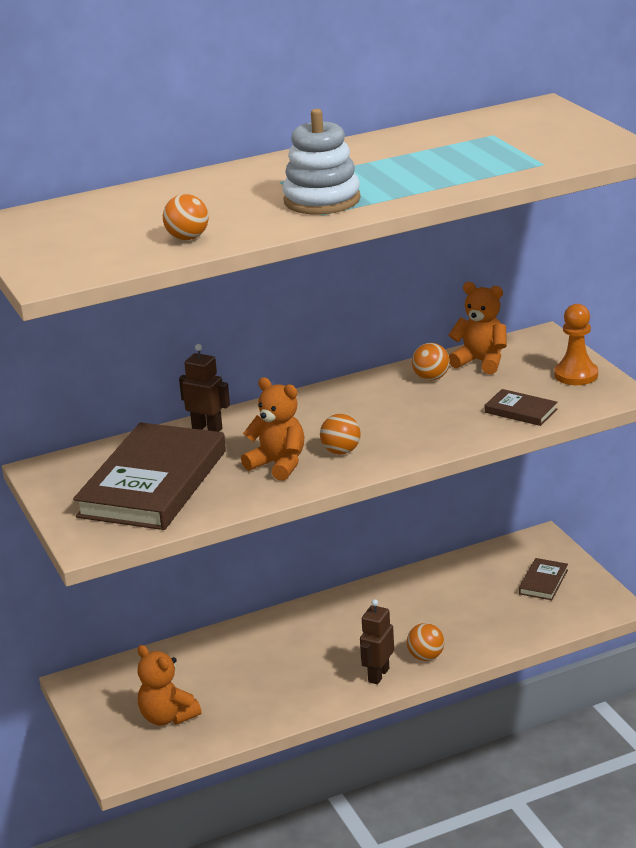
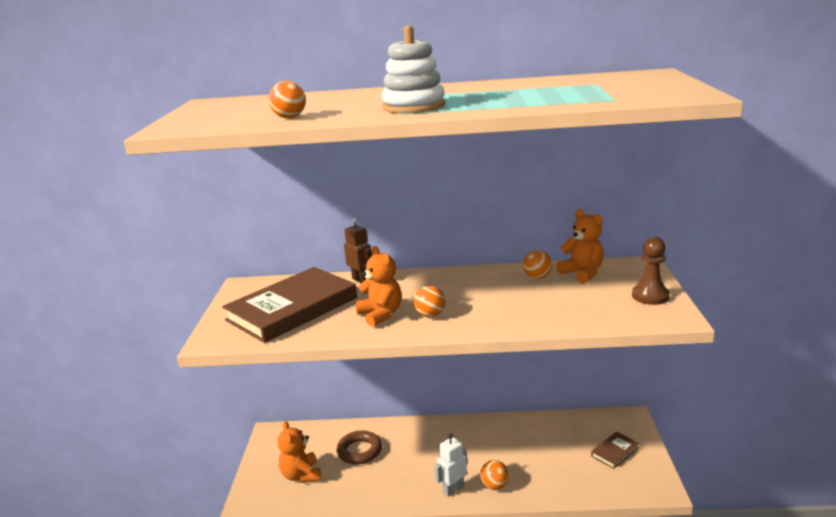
camera: 25 degrees right, 5 degrees down
brown robot [360,599,394,684] -> white robot [434,433,467,497]
brown book [485,389,558,426] -> none
orange pawn [554,304,598,385] -> brown pawn [632,237,670,305]
none -> brown ring [337,431,382,464]

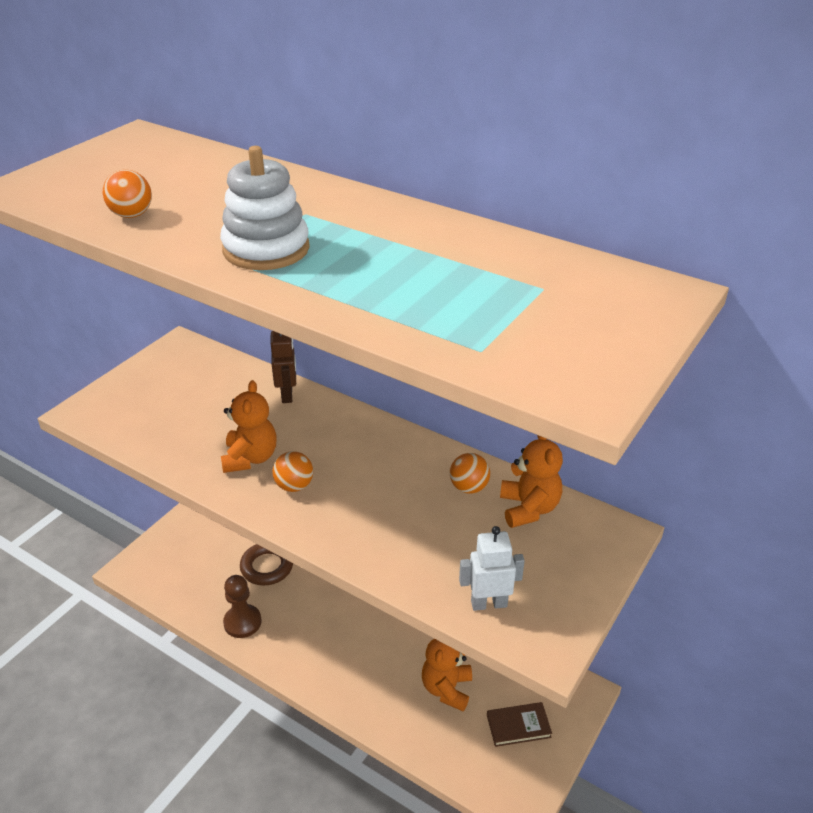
camera: 30 degrees right, 15 degrees up
brown book [222,267,357,343] -> none
orange teddy bear [277,421,321,483] -> orange teddy bear moved to [422,639,472,711]
white robot [434,433,467,497] -> white robot moved to [459,526,525,611]
orange ball [480,460,509,490] -> none
brown pawn [632,237,670,305] -> brown pawn moved to [223,575,262,638]

